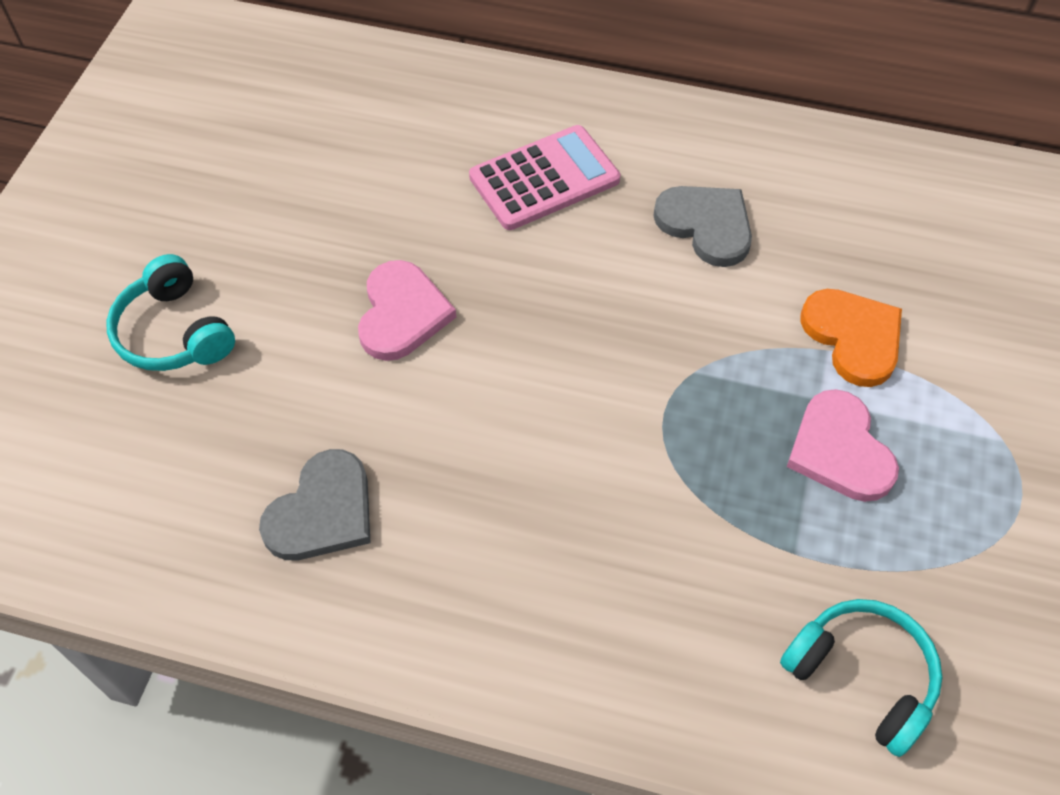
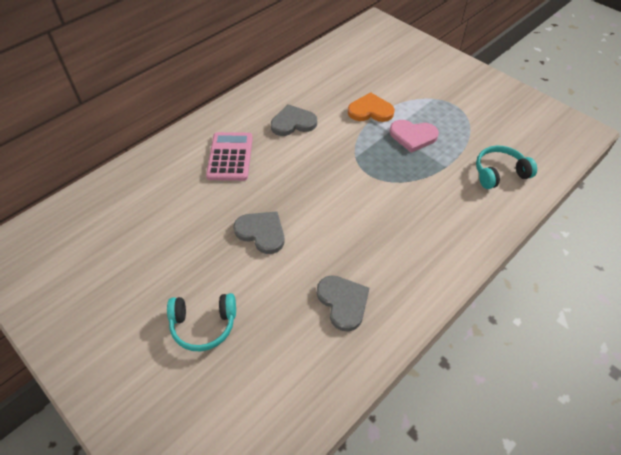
camera: 60 degrees left, 5 degrees down
pink heart [358,260,456,361] -> grey heart [233,211,285,254]

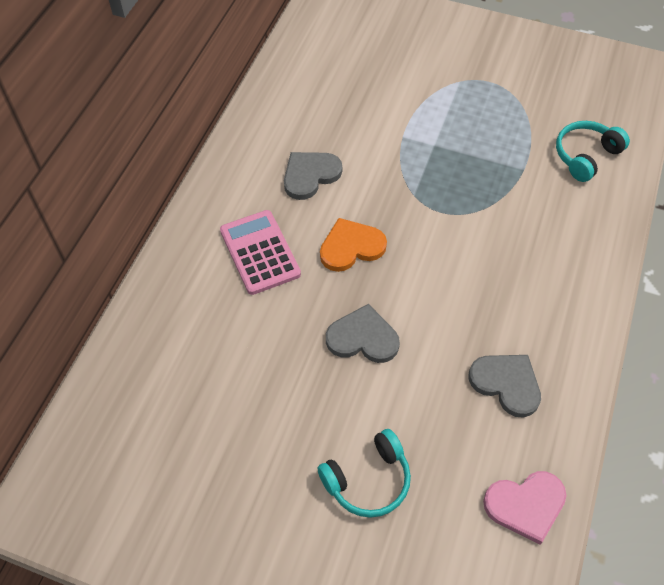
camera: 25 degrees left, 5 degrees up
orange heart [348,92,395,122] -> orange heart moved to [320,218,387,272]
pink heart [390,120,439,153] -> pink heart moved to [483,471,567,544]

